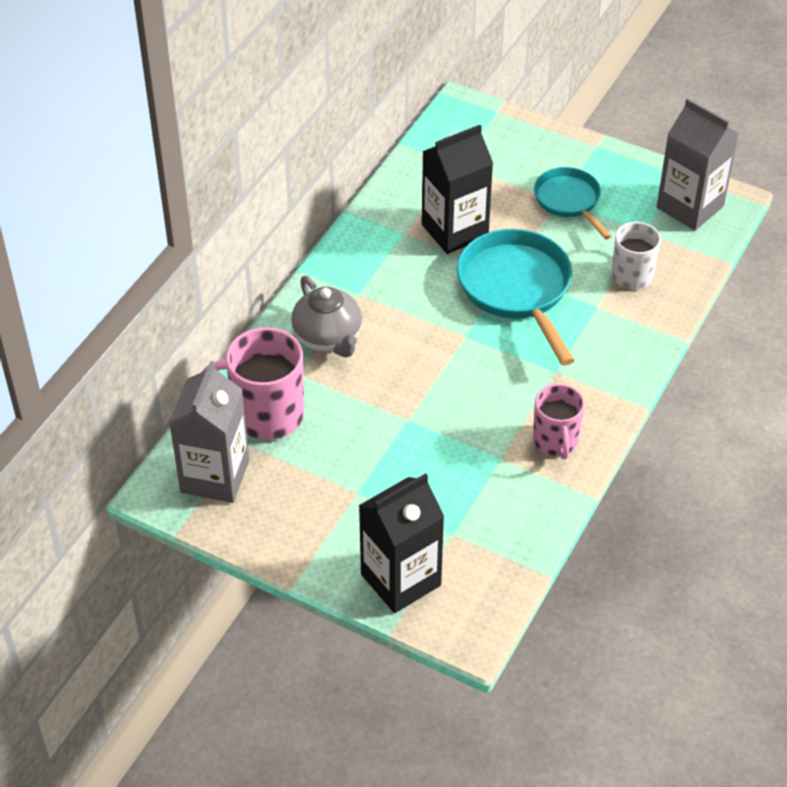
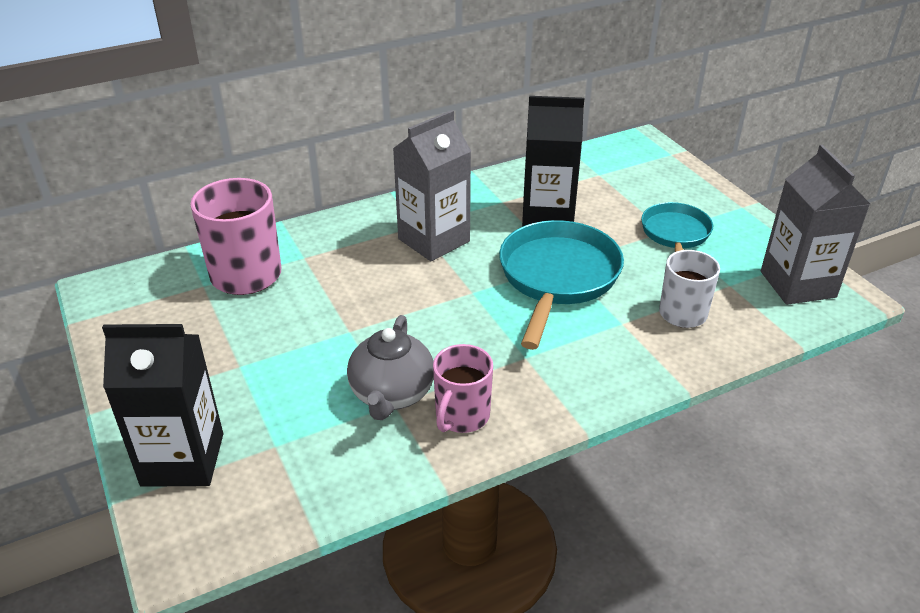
camera: 35 degrees right, 10 degrees down
grey carton [169,361,249,503] -> grey carton moved to [393,110,471,261]
grey teapot [291,276,362,357] -> grey teapot moved to [347,315,434,420]

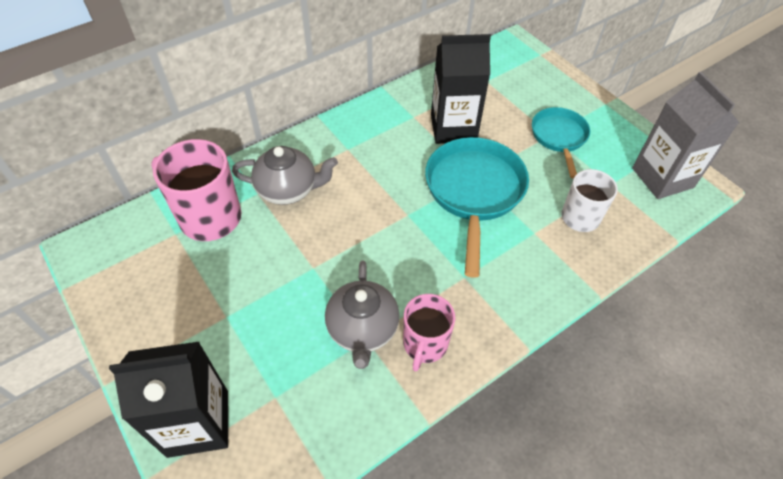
camera: 10 degrees left, 15 degrees up
grey carton [393,110,471,261] -> none
none -> grey teapot [232,146,338,205]

